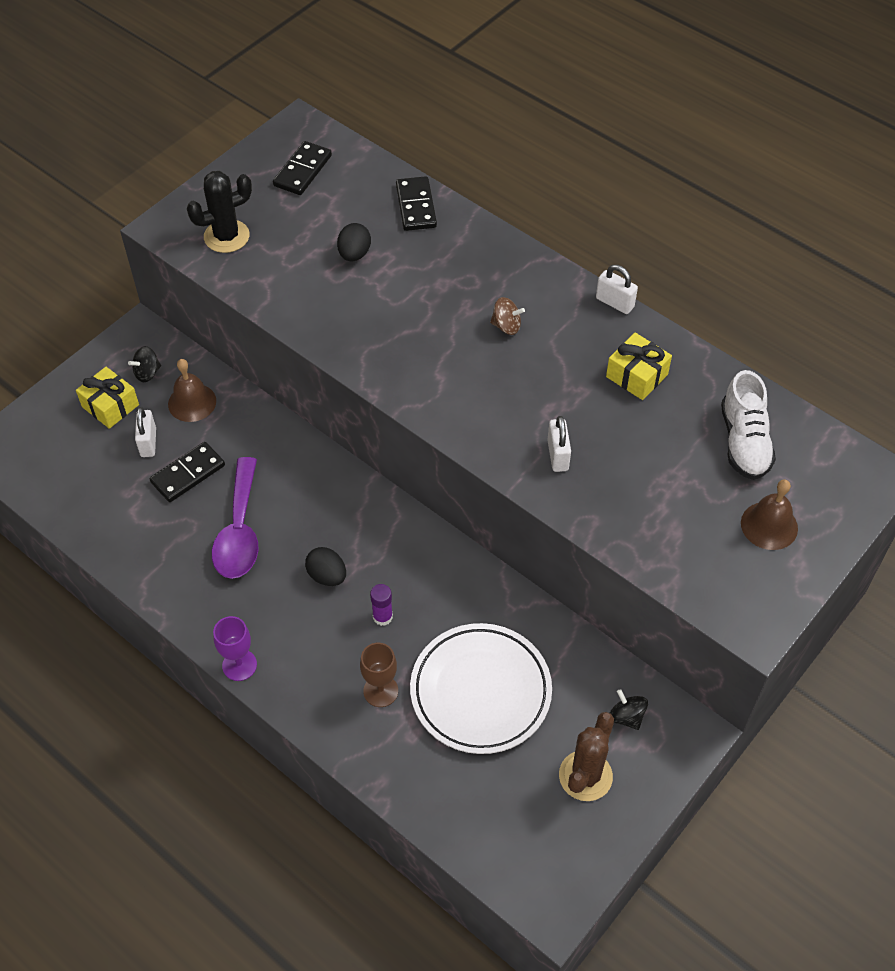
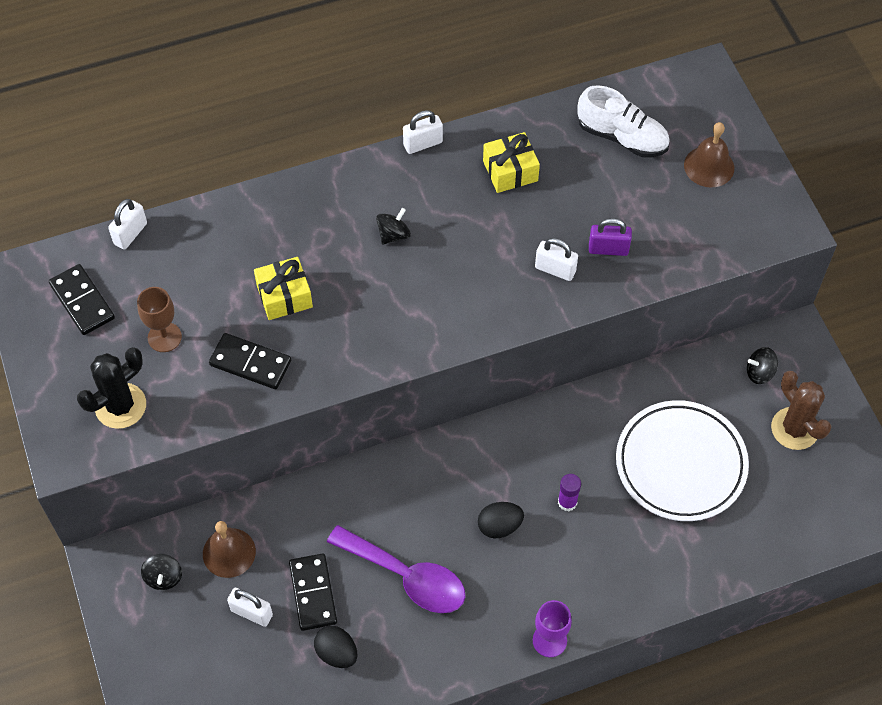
camera: 60 degrees left, 5 degrees up
yellow gift [76,367,139,429] -> yellow gift moved to [254,257,313,320]
black cactus [187,171,252,253] -> black cactus turned 45 degrees clockwise [77,347,146,429]
black egg [337,223,371,261] -> black egg moved to [314,626,357,668]
brown goblet [360,643,398,707] -> brown goblet moved to [137,287,182,352]
black domino [396,176,437,231] -> black domino moved to [209,333,291,389]
brown spinning top [490,297,525,335] -> black spinning top [376,208,411,245]
none -> white padlock [108,199,147,250]
none -> purple padlock [589,218,632,256]

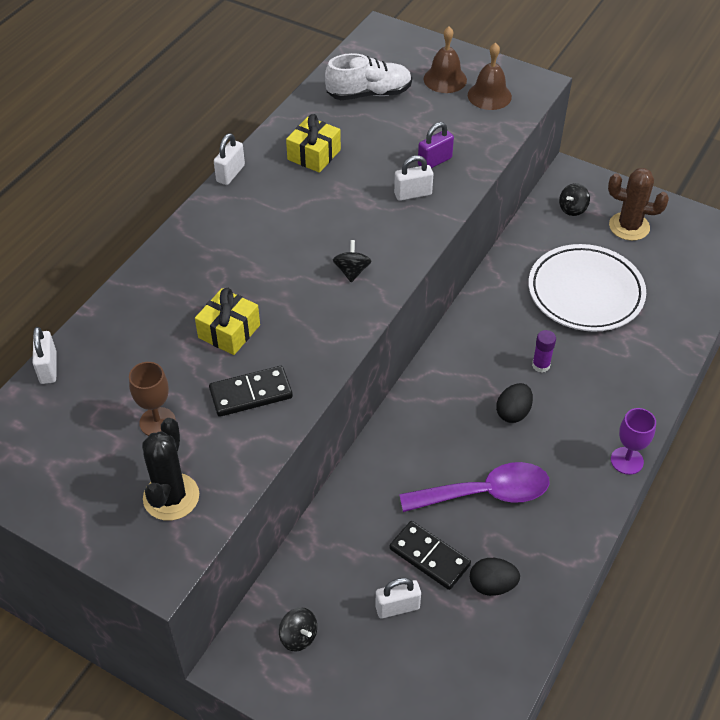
camera: 40 degrees left, 10 degrees down
black domino [49,264,115,335] -> none
brown bell [203,521,256,578] -> brown bell moved to [468,43,512,110]
black spinning top [376,208,411,245] -> black spinning top moved to [333,240,371,283]

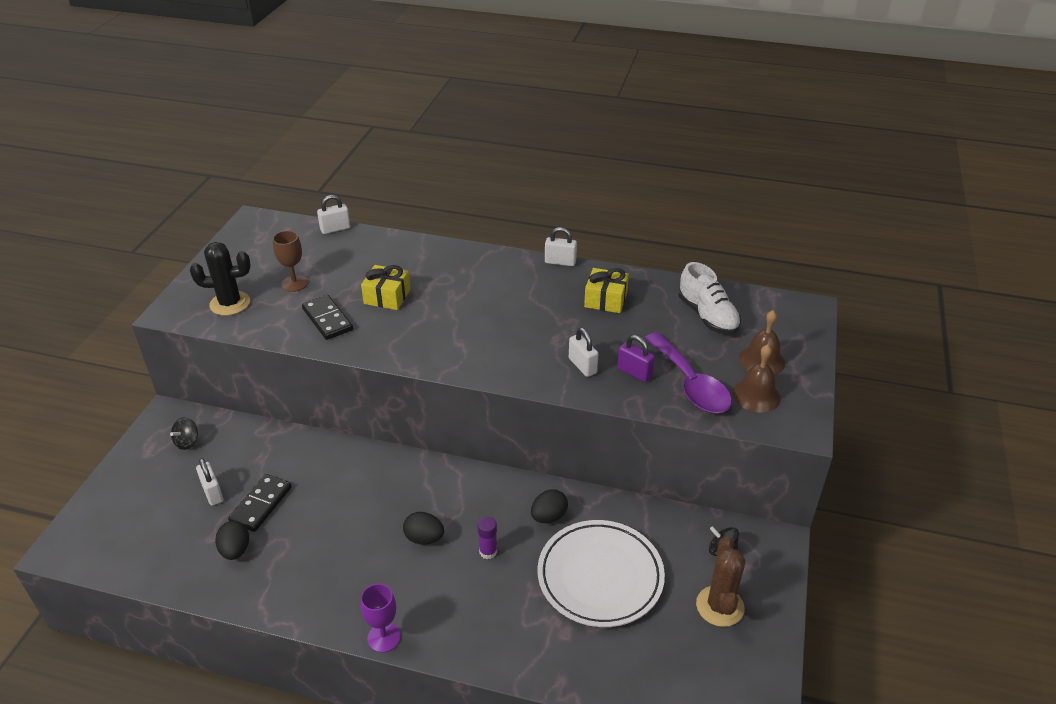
camera: 75 degrees right, 10 degrees down
black spinning top [333,240,371,283] -> none
purple spoon [399,462,550,512] -> purple spoon moved to [645,332,732,413]
none -> black egg [531,489,568,523]

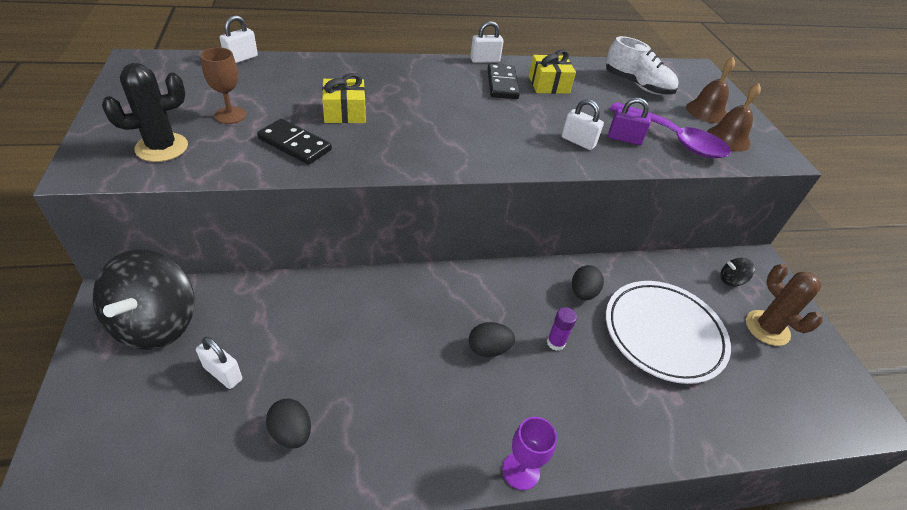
camera: 30 degrees left, 5 degrees up
black spinning top [170,417,198,450] -> black spinning top [93,249,195,350], size x2.42
black domino [228,474,292,532] -> black domino moved to [487,64,520,99]

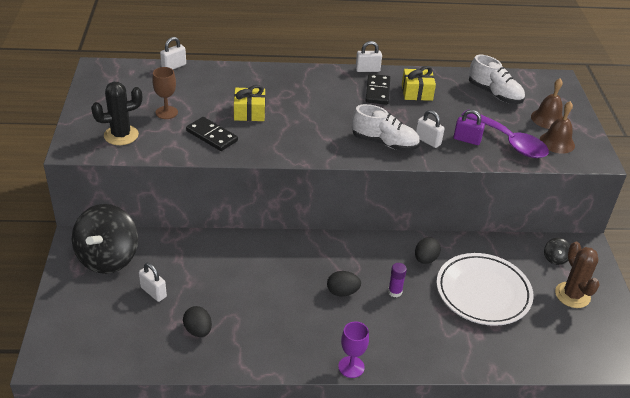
camera: 10 degrees right, 5 degrees down
black spinning top [720,258,755,287] -> black spinning top turned 90 degrees counterclockwise [544,238,570,265]
none -> white shoe [352,104,420,151]

